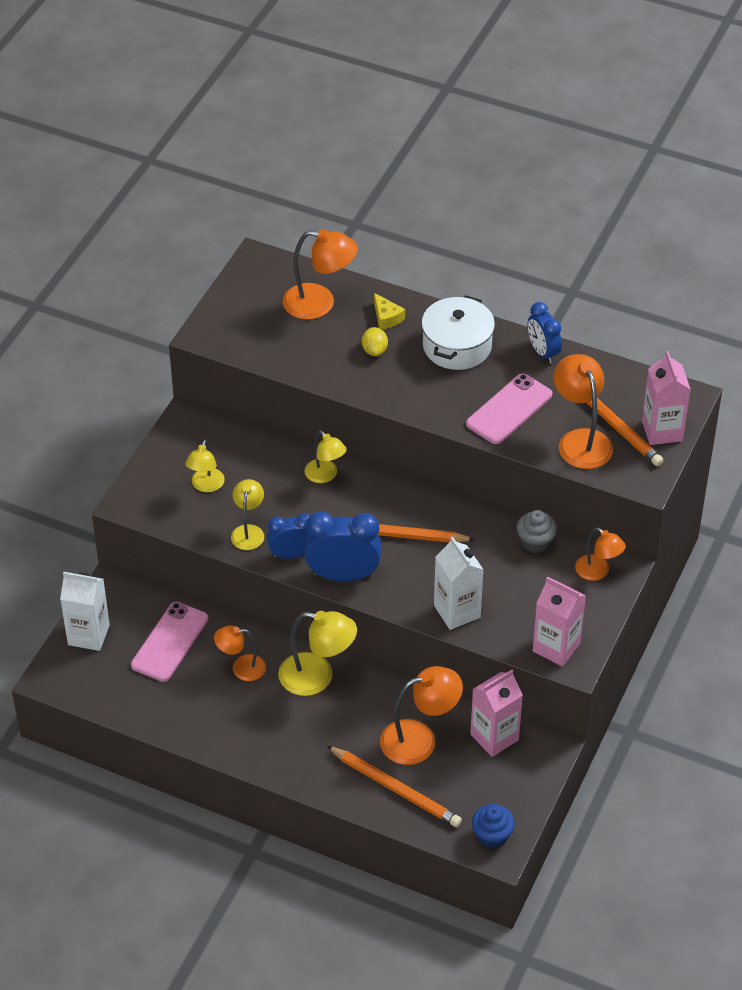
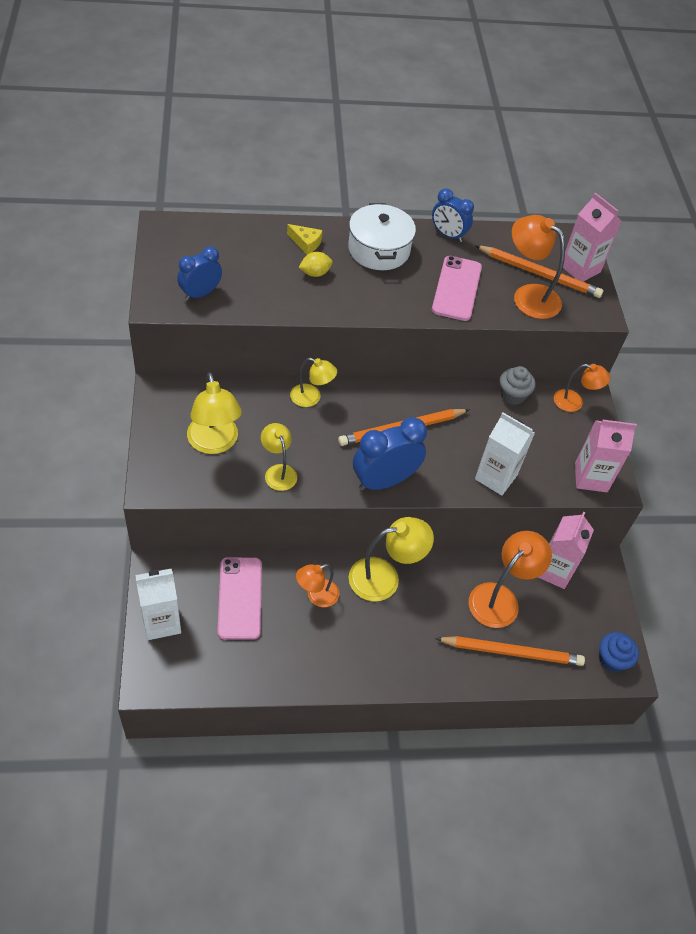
camera: 35 degrees left, 5 degrees up
yellow lamp [185,440,225,492] -> yellow lamp [187,372,242,454], size x1.60
blue clock [267,513,311,559] -> blue clock moved to [177,246,222,301]
orange lamp [282,229,358,320] -> none
yellow lemon [362,327,388,356] -> yellow lemon turned 75 degrees counterclockwise [299,252,333,277]

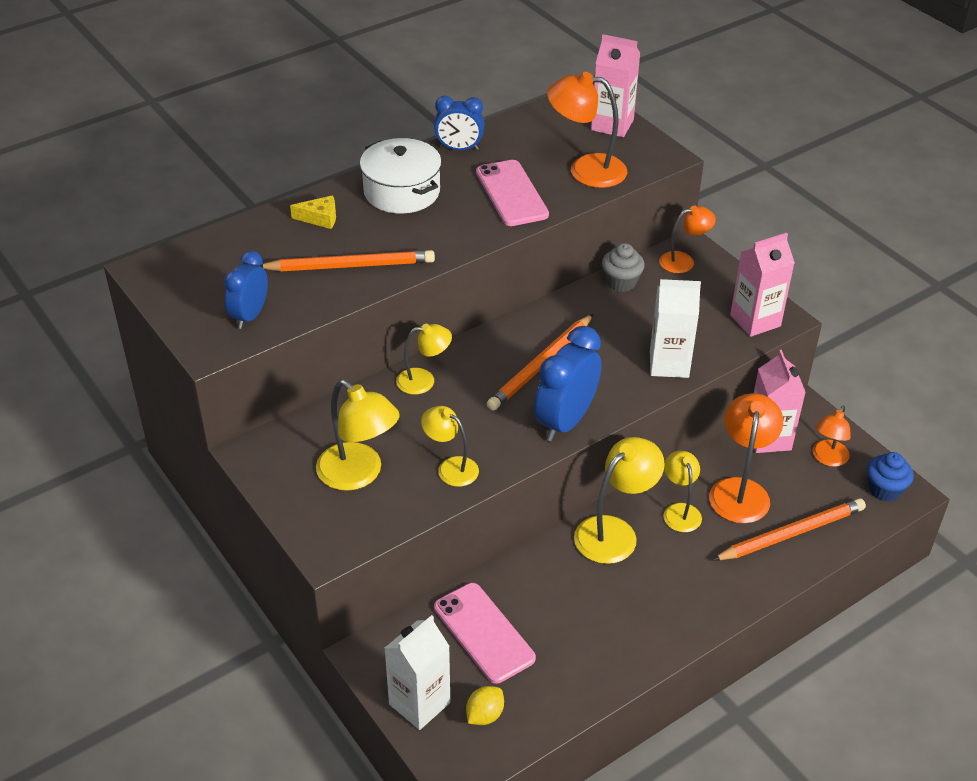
camera: 25 degrees left, 10 degrees down
orange lamp [296,564,339,607] -> orange lamp moved to [812,406,851,467]
yellow lemon [299,252,333,277] -> yellow lemon moved to [466,686,504,725]
orange pencil [475,245,603,298] -> orange pencil moved to [259,250,435,271]
none -> yellow lamp [663,451,702,532]

